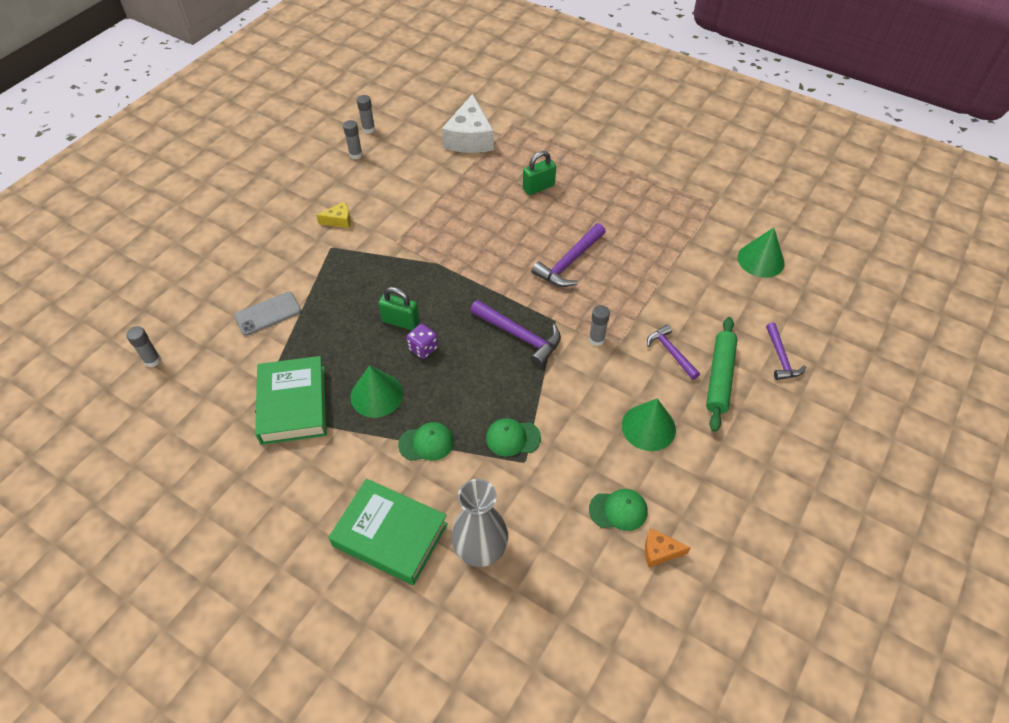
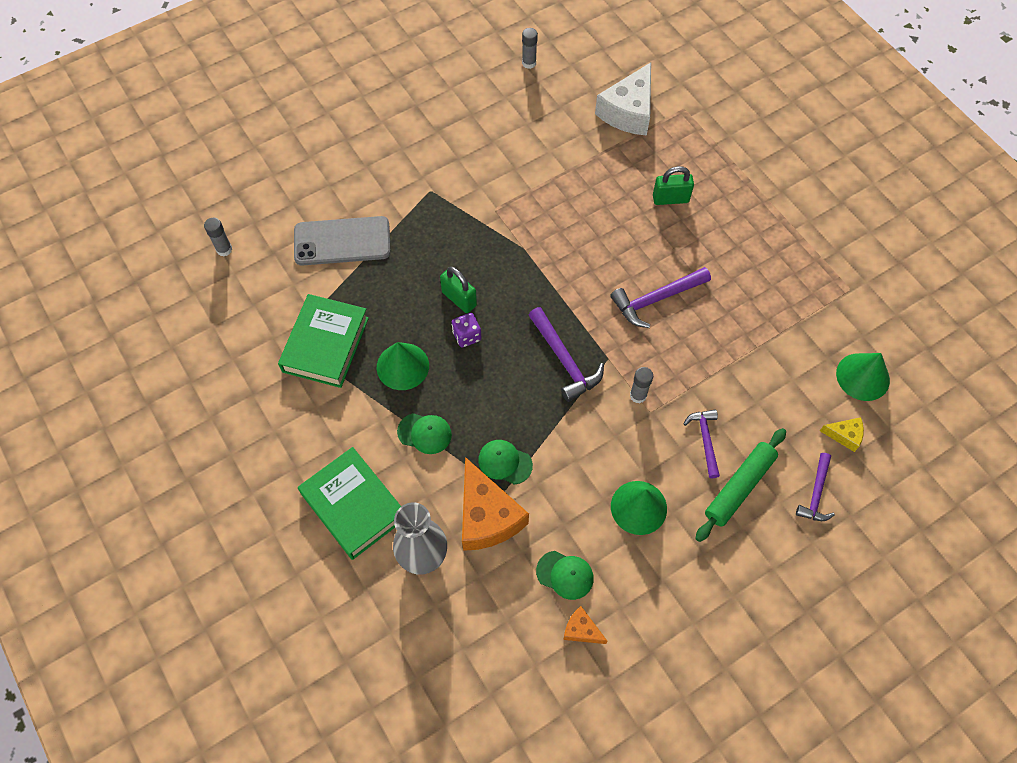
camera: 25 degrees right, 10 degrees up
grey phone [234,292,301,336] -> grey phone [294,216,391,266], size x1.53
yellow cheese [316,202,351,228] -> yellow cheese moved to [820,417,864,452]
grey glue stick [343,120,363,159] -> none
none -> orange cheese [462,457,529,551]

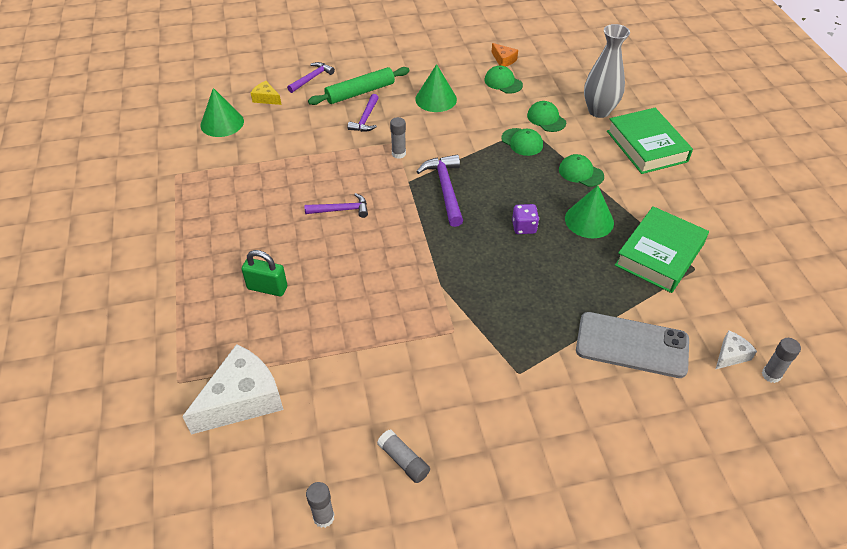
camera: 160 degrees left, 15 degrees down
green padlock [440,267,477,313] -> none
orange cheese [462,457,529,551] -> green cap [527,101,566,132]
purple hammer [610,267,711,328] -> purple hammer [305,193,368,218], size x0.66
none -> grey glue stick [377,430,430,483]
none -> white cheese [715,330,757,370]

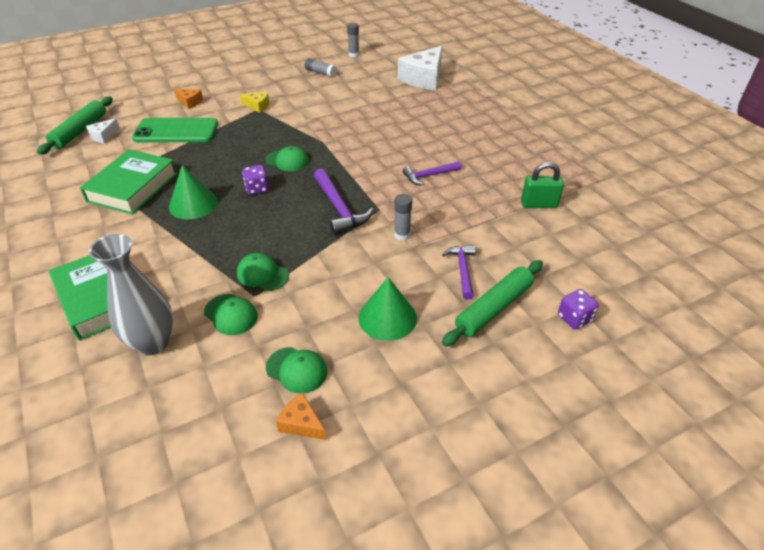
camera: 165 degrees right, 5 degrees down
green cone [200,88,244,137] -> none
green padlock [242,250,287,296] -> green padlock moved to [521,162,564,208]
yellow cheese [251,81,281,105] -> yellow cheese moved to [240,92,269,113]
purple hammer [287,62,335,93] -> purple dice [558,289,599,330]
green cap [559,154,604,187] -> green cap moved to [266,146,309,171]
grey phone [576,312,689,378] -> green phone [132,118,218,142]
grey glue stick [762,338,801,383] -> green rolling pin [37,97,113,155]
none -> orange cheese [174,89,203,109]

